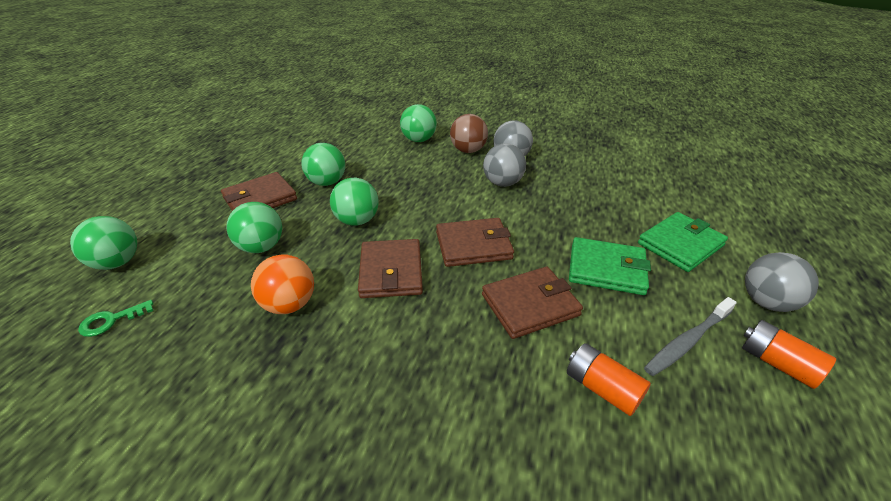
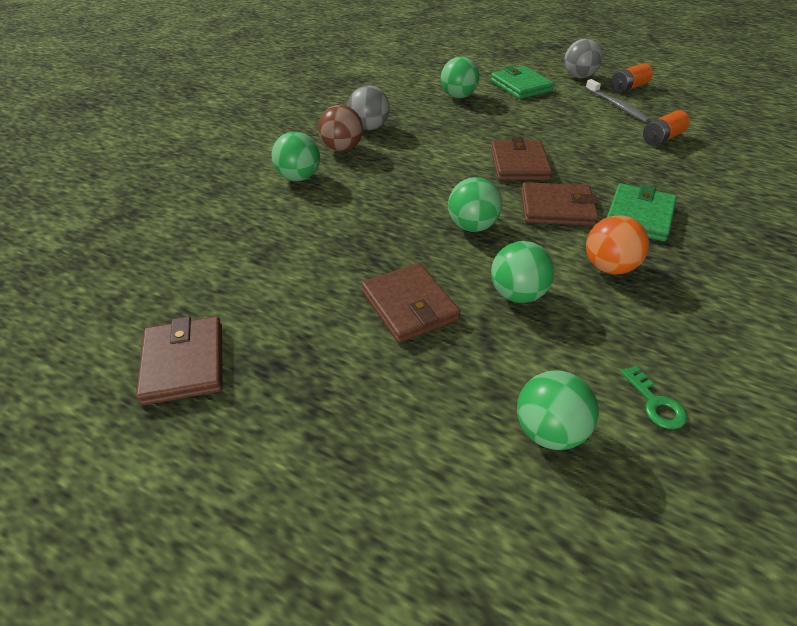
camera: 80 degrees left, 5 degrees up
green ball [302,143,345,186] -> green ball moved to [441,56,479,98]
brown wallet [482,267,583,339] -> brown wallet moved to [136,316,223,405]
grey ball [483,143,526,187] -> none
green wallet [569,237,651,295] -> green wallet moved to [607,183,677,242]

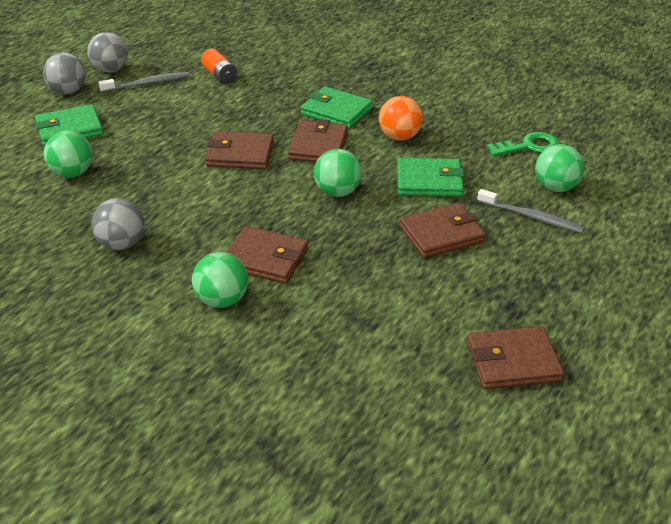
camera: 85 degrees left, 5 degrees down
brown ball [318,105,363,152] -> none
green ball [491,241,554,303] -> green wallet [397,158,464,197]
orange battery [611,63,653,93] -> grey ball [87,32,128,72]
green key [621,366,687,429] -> green key [487,132,559,156], size x1.51
none -> brown wallet [226,226,309,284]
none -> grey toothbrush [477,189,585,233]

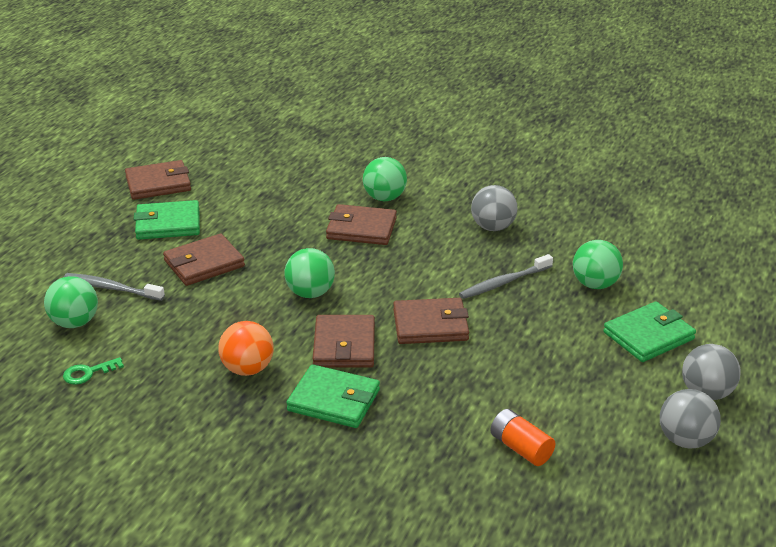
camera: 170 degrees right, 5 degrees down
grey toothbrush [98,72,189,93] -> grey toothbrush moved to [459,254,553,299]
green wallet [397,158,464,197] -> green wallet moved to [134,200,200,240]
green key [487,132,559,156] -> green key [63,357,124,385], size x0.66

